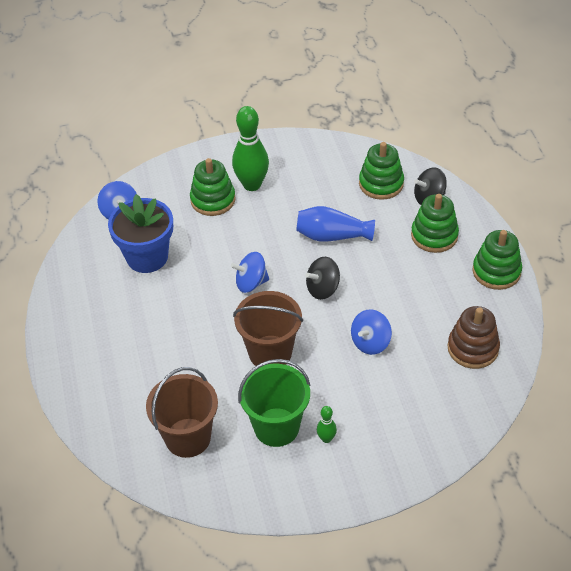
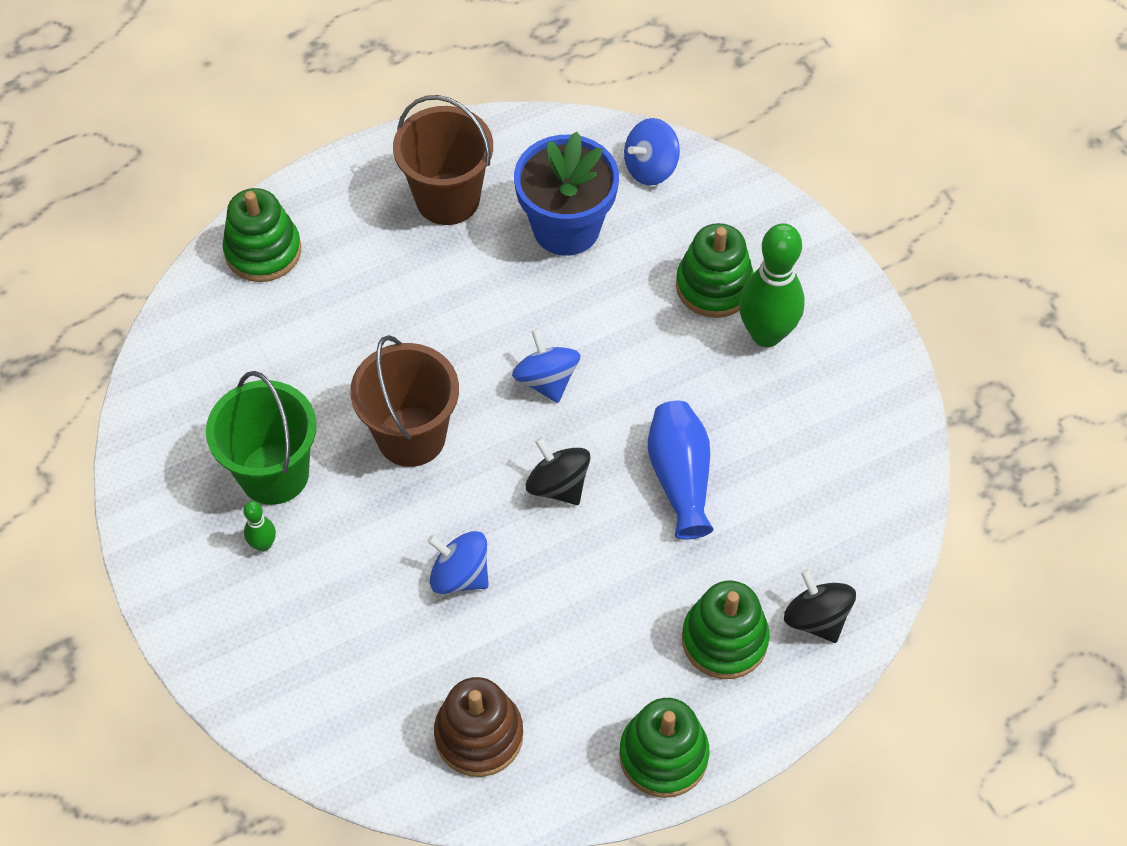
camera: 75 degrees right, 10 degrees up
brown bucket [146,367,218,458] -> brown bucket moved to [393,95,493,225]
green stacking toy [359,142,404,200] -> green stacking toy moved to [222,188,301,282]

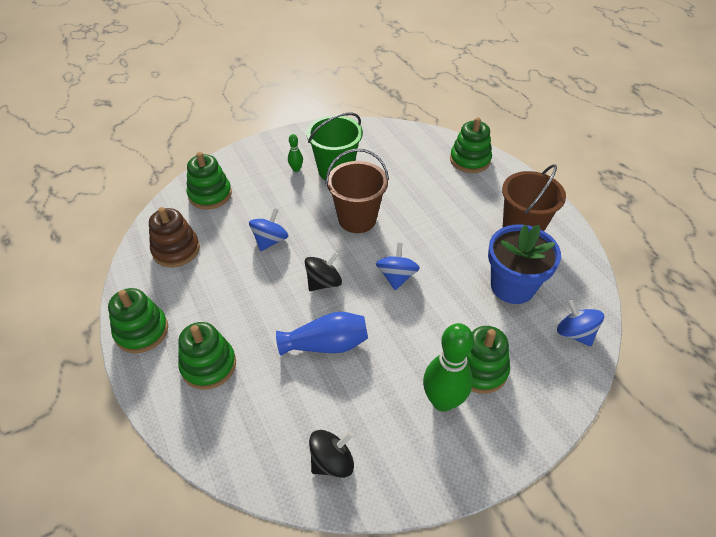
camera: 90 degrees right, 10 degrees down
blue spinning top [512,329,581,403] -> blue spinning top turned 60 degrees counterclockwise [376,243,420,290]
black spinning top [784,569,856,643] -> black spinning top moved to [309,430,354,478]
none -> green stacking toy [186,152,232,209]

